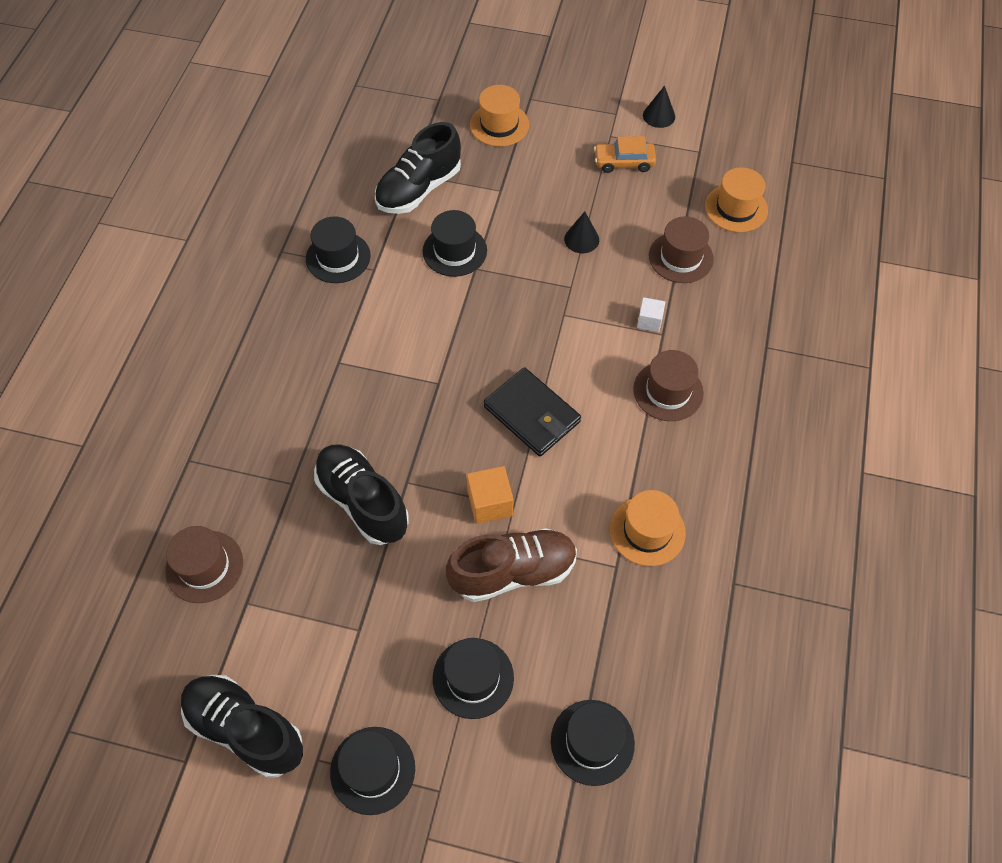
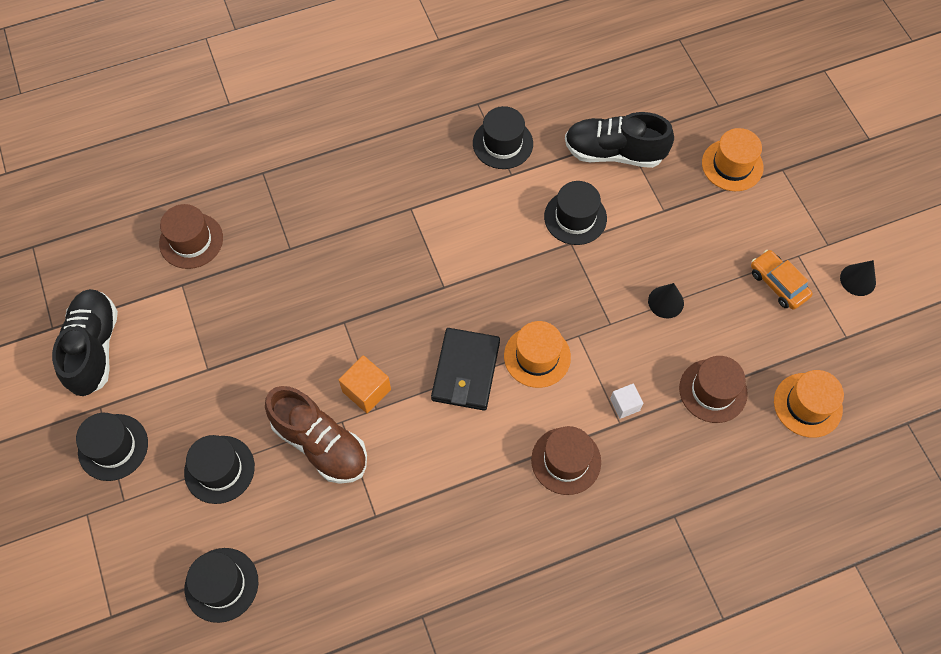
camera: 55 degrees right, 5 degrees up
black shoe [314,444,408,545] -> none
orange hat [610,490,686,566] -> orange hat moved to [504,321,571,388]

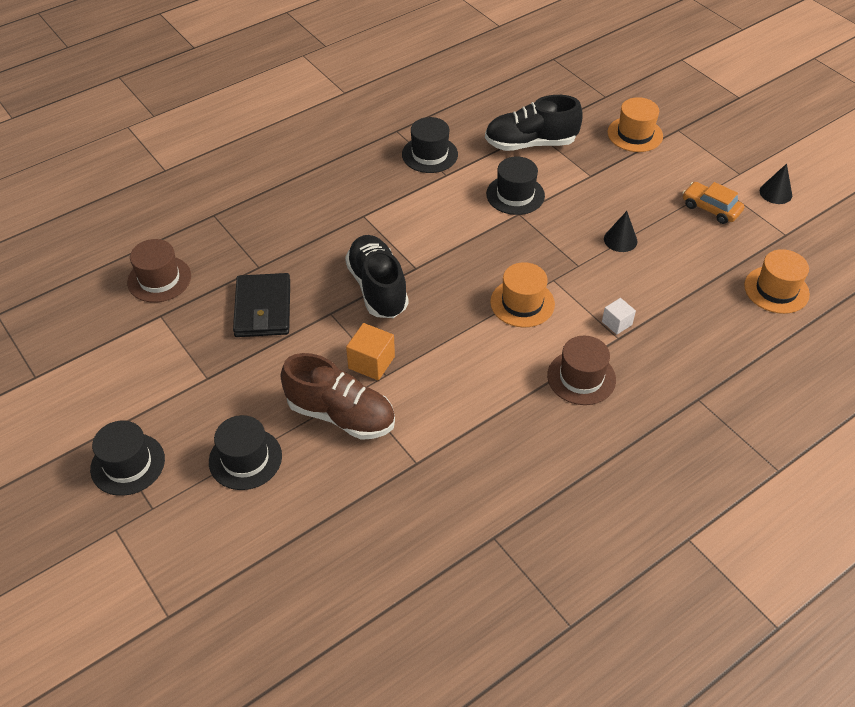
camera: 15 degrees left, 15 degrees down
black shoe [52,289,118,396] -> black shoe moved to [345,235,408,318]
black hat [185,548,258,623] -> none
black wallet [431,328,500,411] -> black wallet moved to [233,273,290,337]
brown hat [679,356,748,423] -> none

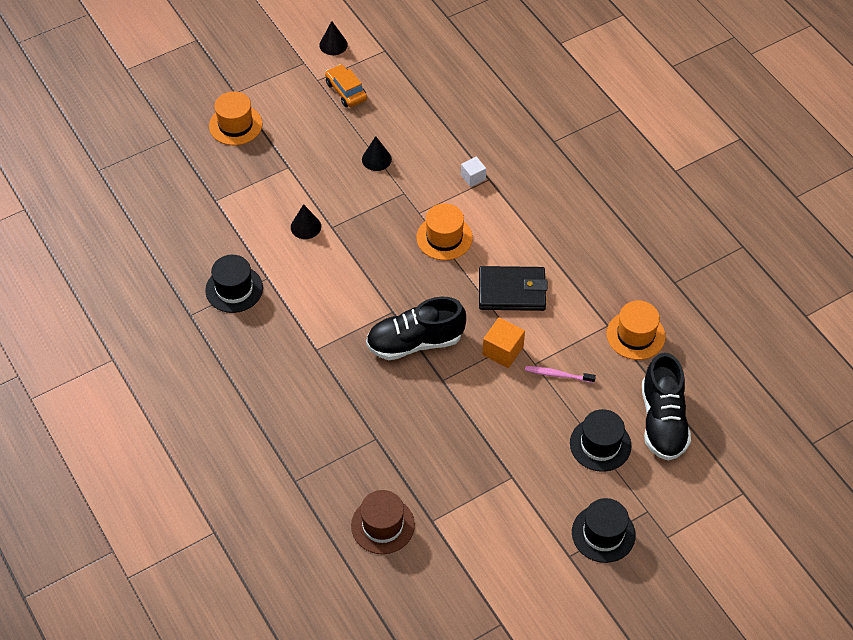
camera: 85 degrees left, 5 degrees up
black wallet [233,273,290,337] -> black wallet moved to [479,266,548,311]
brown shoe [280,353,395,440] -> pink toothbrush [525,366,596,383]
black shoe [485,95,583,151] -> black shoe moved to [642,353,691,461]
black hat [486,157,545,215] -> black cone [291,204,321,239]
brown hat [547,336,616,405] -> none
orange car [683,182,744,224] -> orange car turned 105 degrees clockwise [325,64,367,107]
orange hat [744,249,810,314] -> orange hat moved to [606,301,665,360]

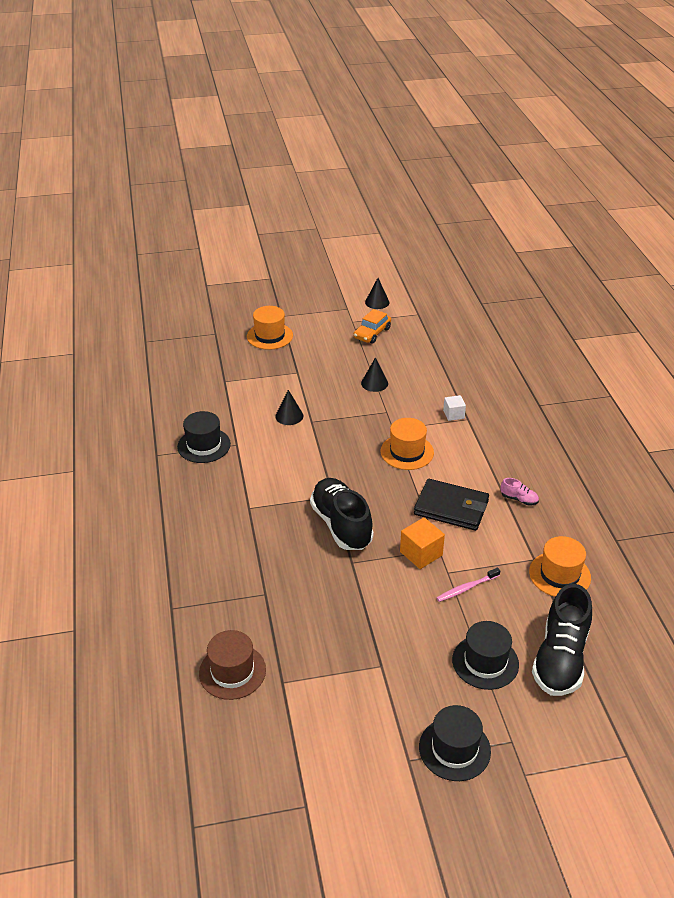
camera: 20 degrees right, 15 degrees down
orange car [325,64,367,107] -> orange car turned 135 degrees counterclockwise [353,309,391,344]
black shoe [366,297,466,360] -> black shoe turned 60 degrees clockwise [310,478,373,550]
pink toothbrush [525,366,596,383] -> pink toothbrush turned 60 degrees counterclockwise [437,567,500,602]
none -> pink shoe [501,478,539,505]

